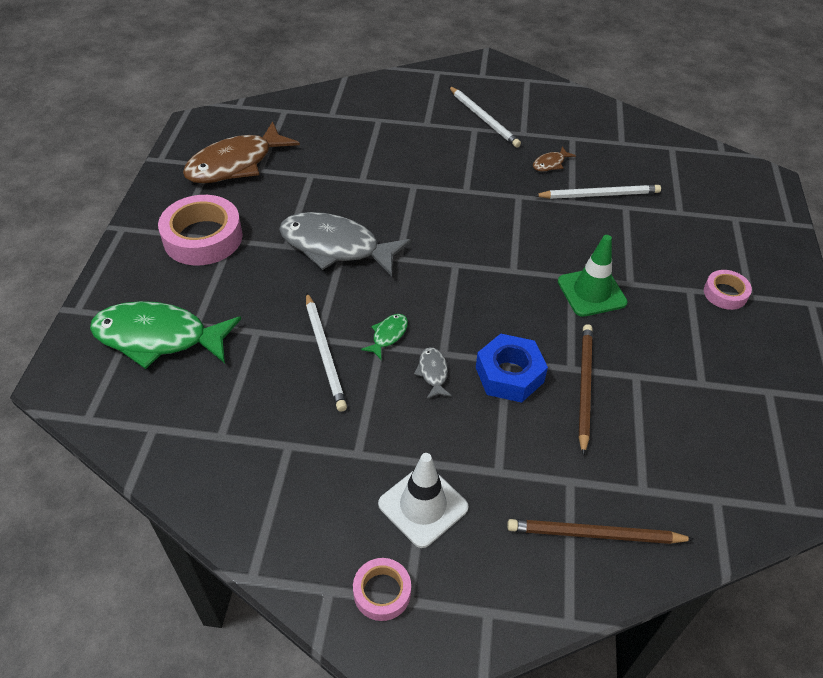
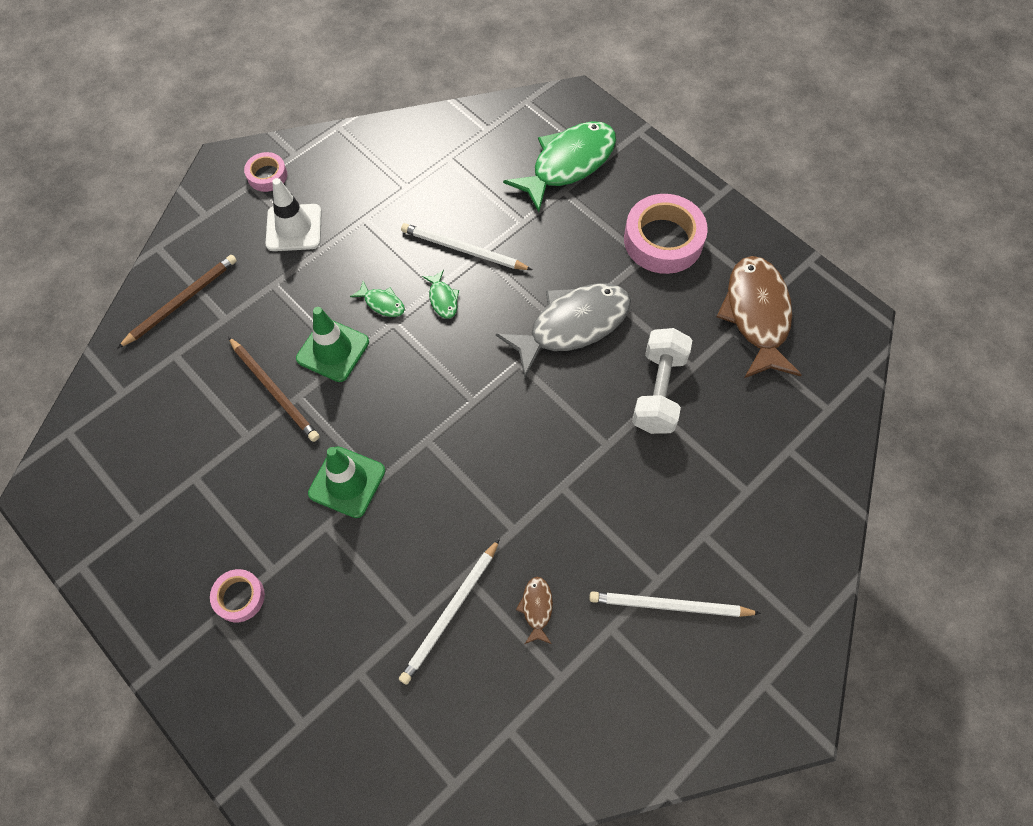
camera: 130 degrees right, 15 degrees up
grey fish [414,347,452,399] -> green fish [350,281,405,317]
blue nut [476,334,548,403] -> green traffic cone [296,307,369,382]
none -> white dumbbell [632,328,692,434]

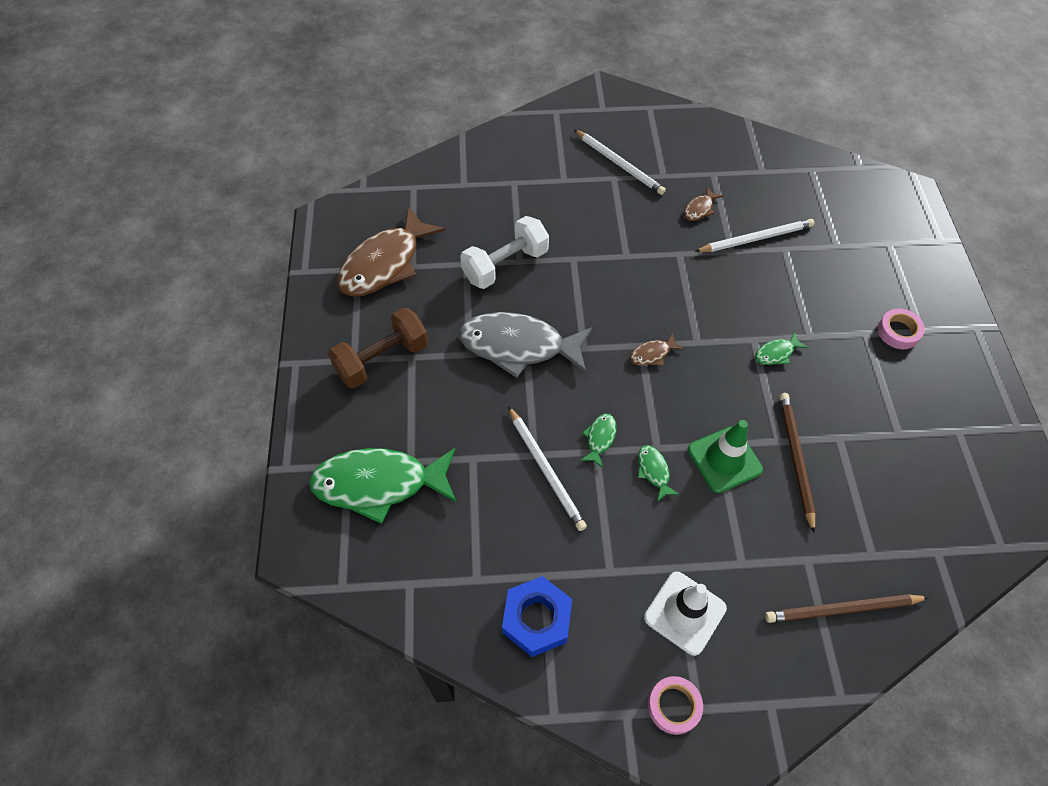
camera: 140 degrees left, 5 degrees down
green traffic cone [308,447,385,518] -> green fish [755,332,808,365]
pink tape [624,194,708,274] -> brown dumbbell [328,308,428,388]
none -> blue nut [502,576,572,657]
none -> brown fish [630,333,684,366]

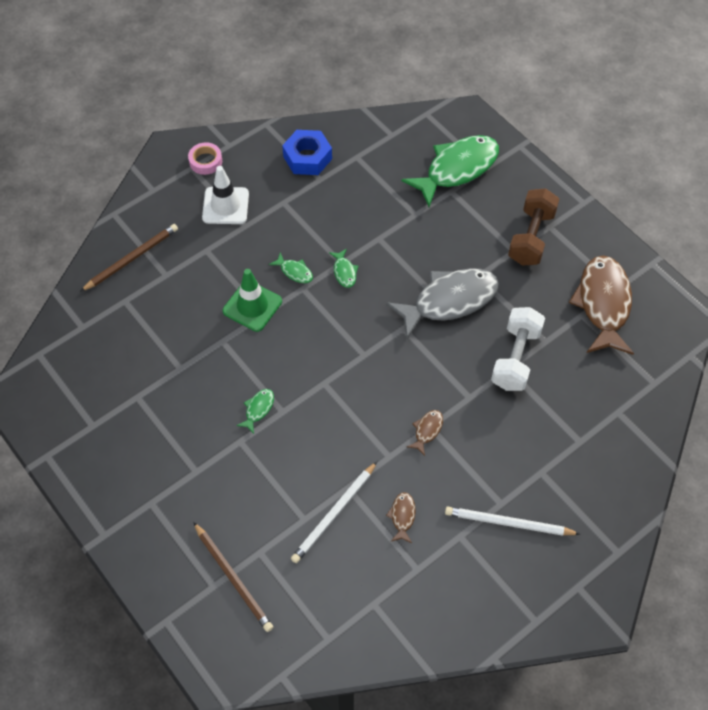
camera: 145 degrees right, 0 degrees up
white pencil [508,406,587,531] -> none
brown fish [630,333,684,366] -> brown fish moved to [407,410,443,456]
brown pencil [780,393,816,534] -> brown pencil moved to [194,522,273,632]
pink tape [878,309,925,349] -> none

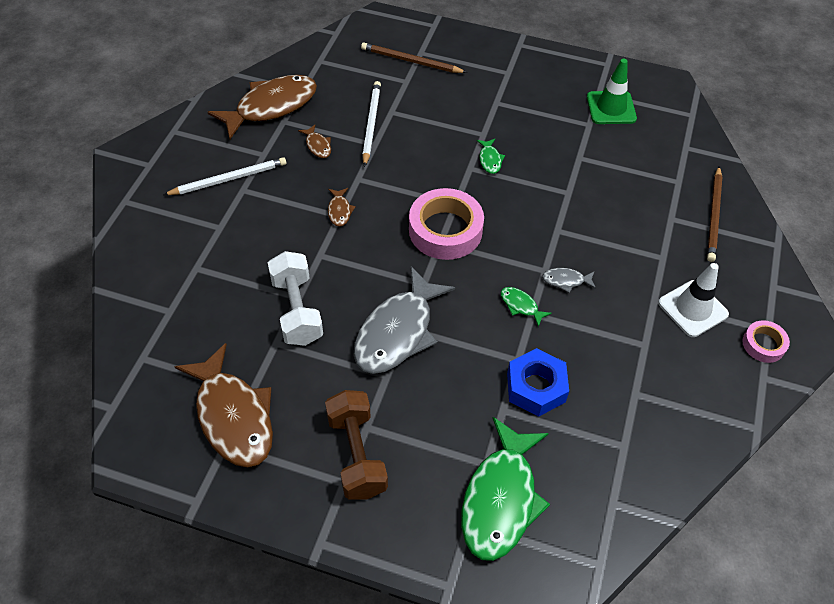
camera: 145 degrees right, 5 degrees down
green traffic cone [223,269,282,332] -> green traffic cone moved to [587,59,637,124]
green fish [269,252,313,283] -> grey fish [542,268,596,293]
blue nut [282,130,332,175] -> blue nut moved to [507,348,569,417]
none -> brown fish [208,75,317,139]
none -> pink tape [409,188,484,260]

